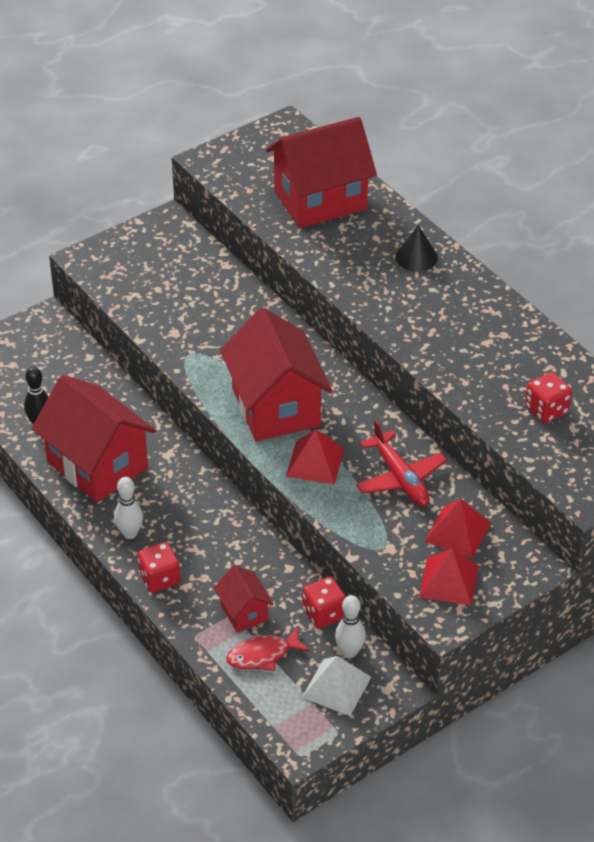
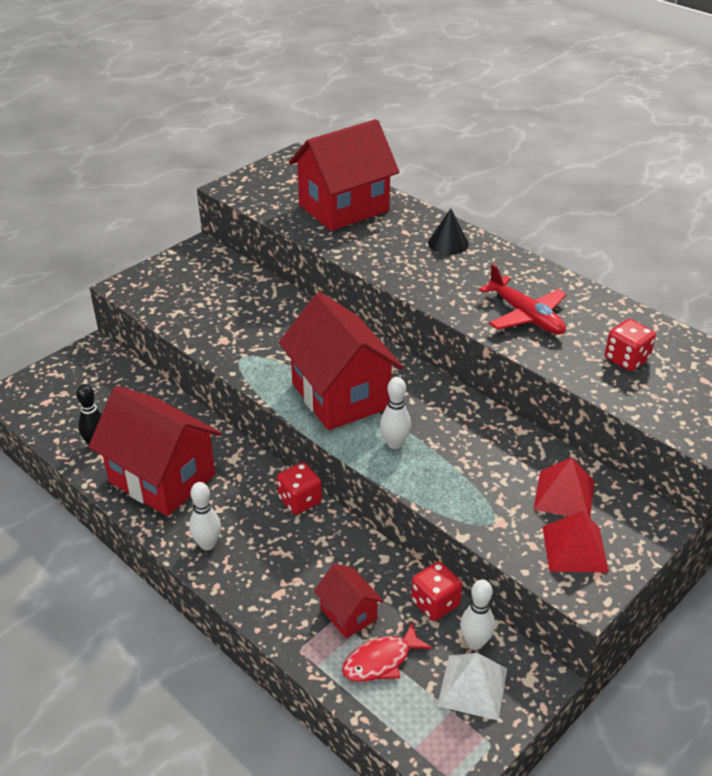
camera: 10 degrees left, 5 degrees down
red dice [137,542,180,593] -> red dice moved to [277,462,322,515]
red pyramid [286,429,344,484] -> white bowling pin [380,377,411,449]
red plane [356,420,447,506] -> red plane moved to [479,264,567,335]

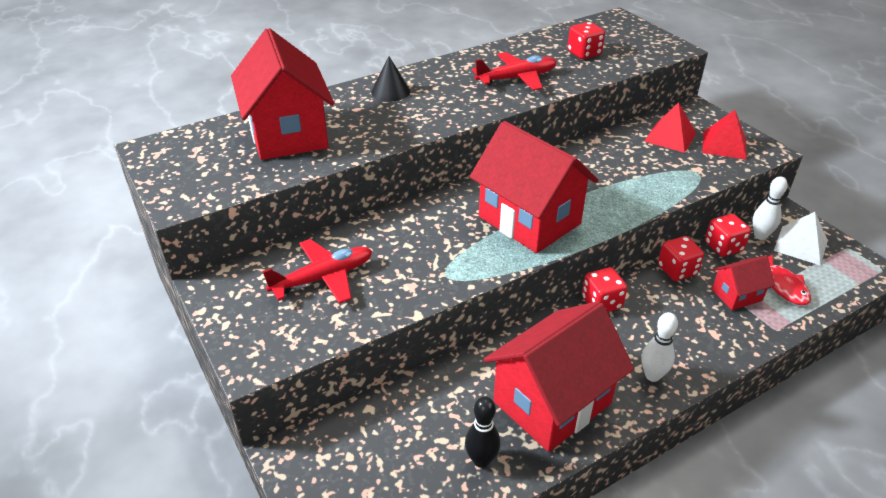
camera: 75 degrees left, 0 degrees up
red house [279,292,403,430] -> red house turned 60 degrees clockwise [470,121,598,253]
white bowling pin [380,377,411,449] -> none
none -> red plane [263,239,372,304]
none -> red dice [658,236,704,281]

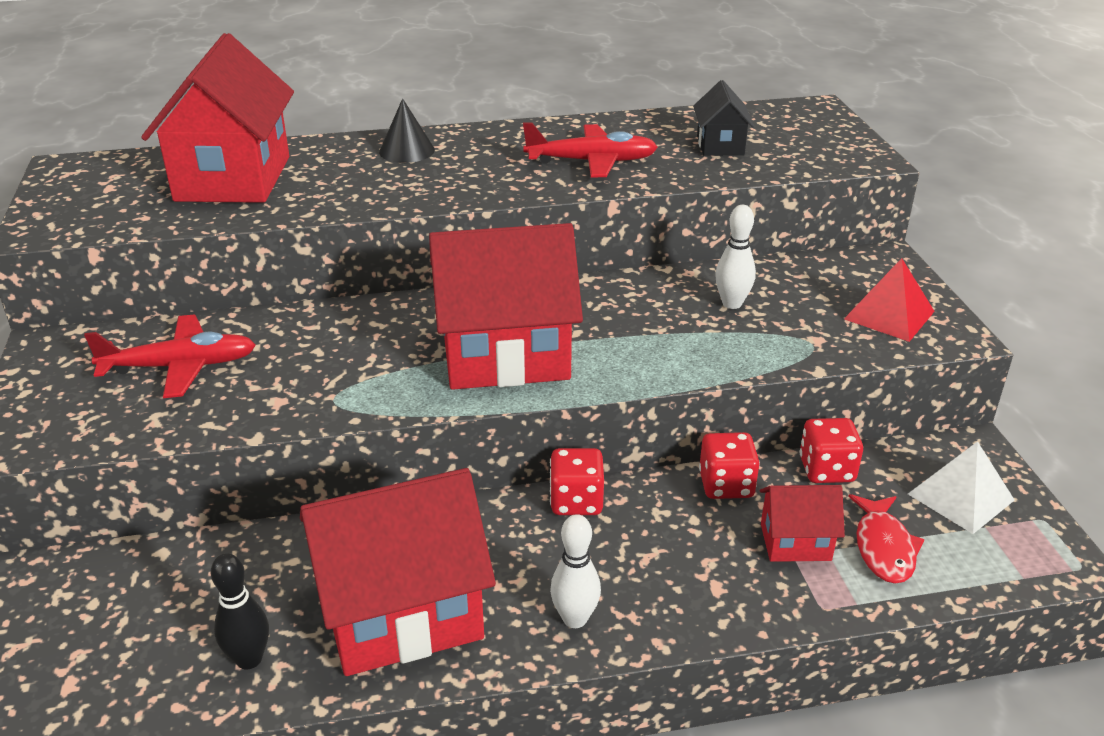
camera: 20 degrees right, 5 degrees down
red house [470,121,598,253] -> red house turned 75 degrees counterclockwise [429,223,583,390]
red dice [567,22,605,59] -> black house [693,80,755,156]
red pyramid [644,102,696,153] -> none
white bowling pin [753,176,788,240] -> white bowling pin moved to [715,205,756,309]

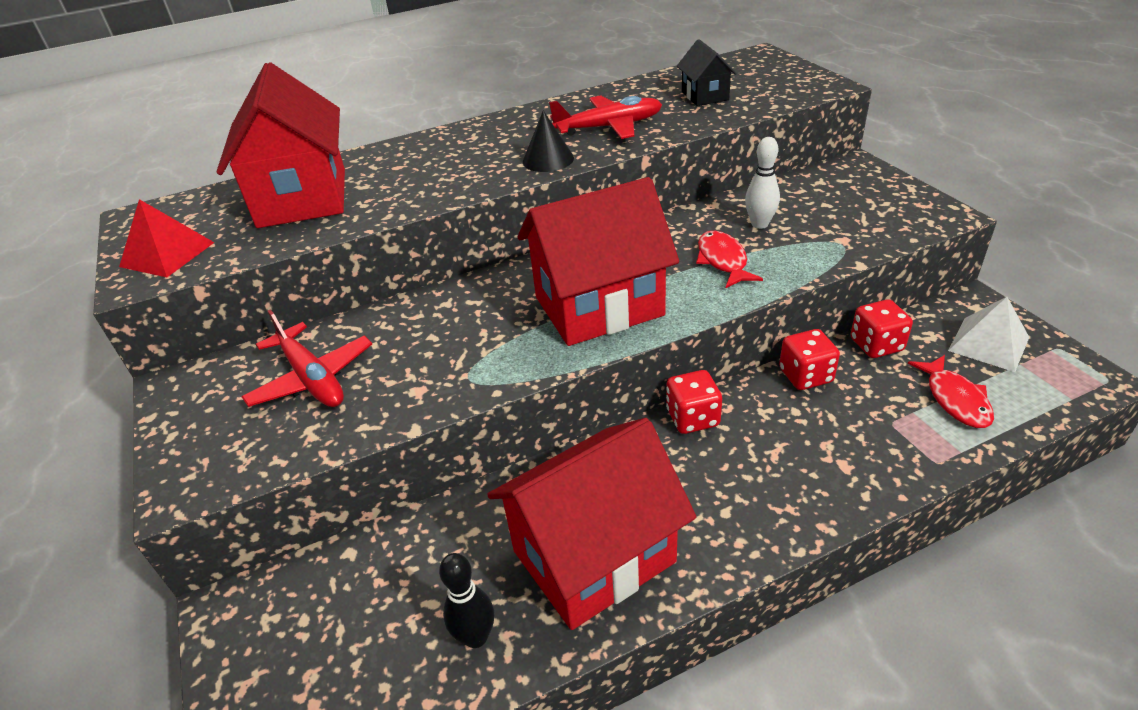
camera: 10 degrees left, 5 degrees up
red plane [84,315,256,398] -> red plane turned 75 degrees clockwise [241,310,372,407]
black cone [379,98,435,163] -> black cone moved to [523,110,574,172]
white bowling pin [550,514,601,628] -> none
red house [760,485,845,562] -> none
red pyramid [844,258,935,342] -> red pyramid moved to [119,199,215,277]
none -> red fish [696,231,763,288]

